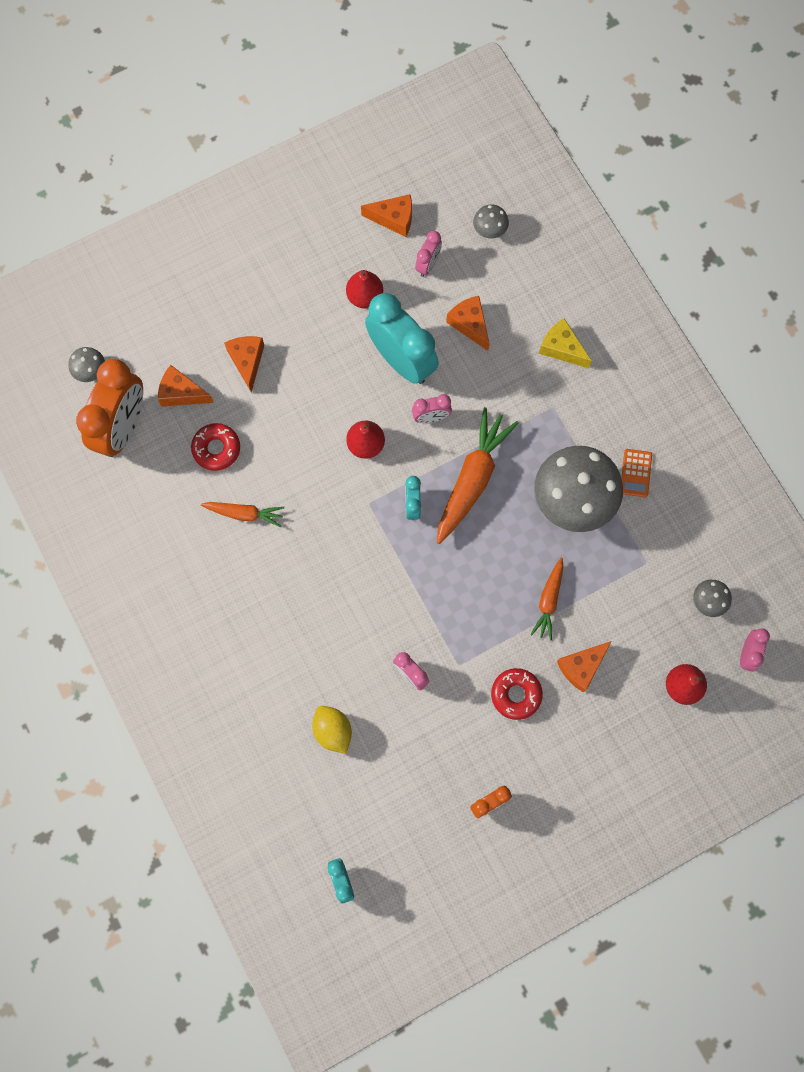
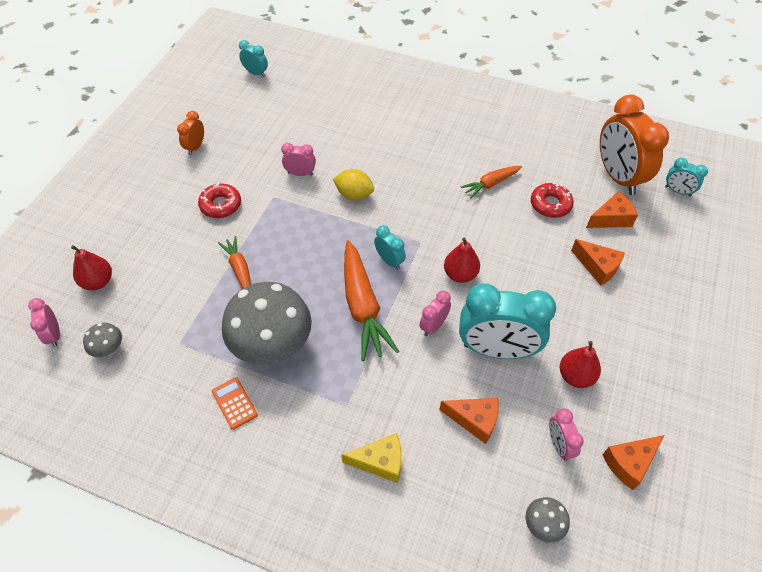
camera: 140 degrees right, 20 degrees down
grey mushroom [68,347,105,382] -> turquoise clock [665,158,708,196]
yellow lemon [312,706,352,754] -> yellow lemon moved to [333,169,374,200]
orange cheese [557,641,612,693] -> none

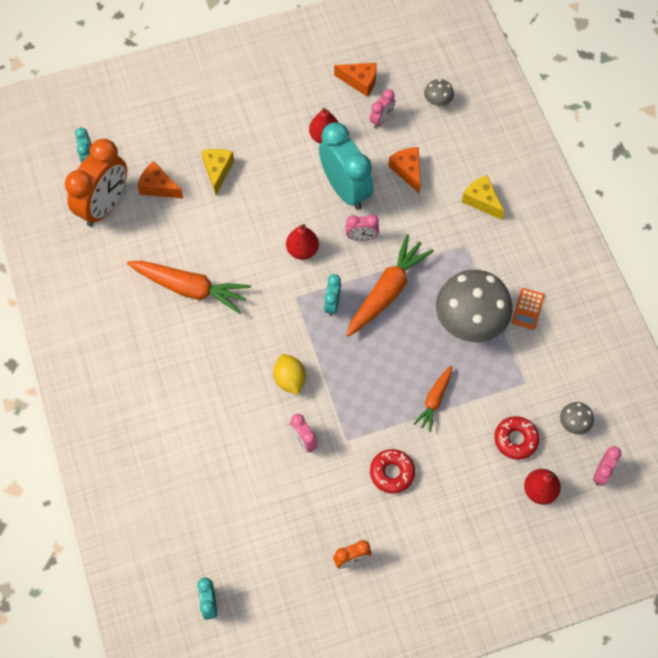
camera: 130 degrees left, 10 degrees up
orange carrot [461,166,522,198] -> orange carrot [127,261,251,314], size x1.79
red donut [531,183,574,218] -> red donut moved to [494,416,539,460]
orange cheese [571,239,625,286] -> yellow cheese [201,149,234,195]

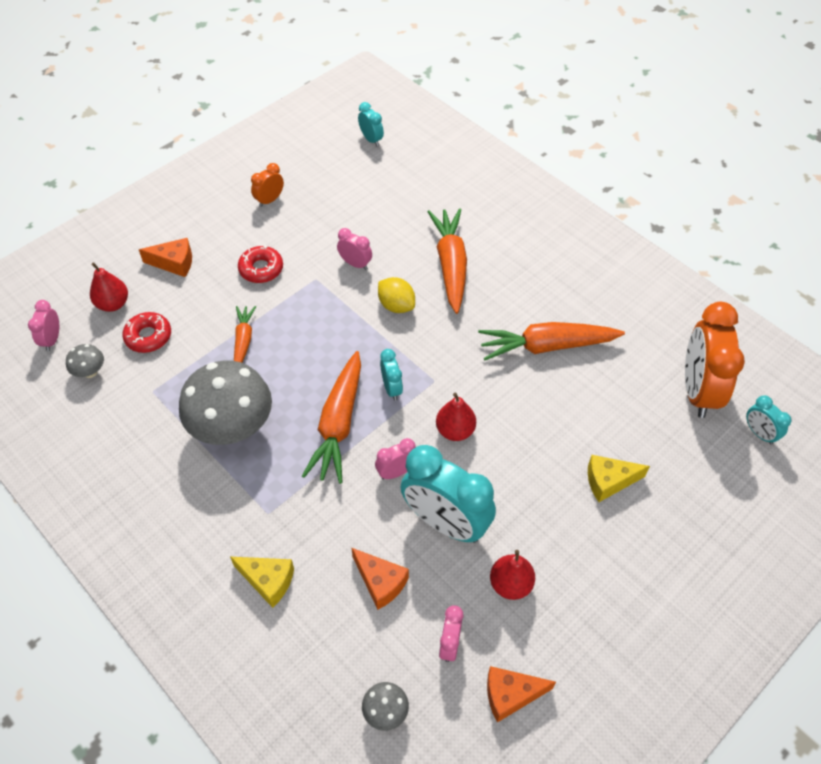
camera: 155 degrees right, 10 degrees down
orange cheese [137,161,183,198] -> orange cheese moved to [139,238,192,277]
yellow cheese [201,149,234,195] -> yellow cheese turned 105 degrees clockwise [588,455,650,502]
orange calculator [512,288,545,330] -> none
none -> orange carrot [428,208,467,314]

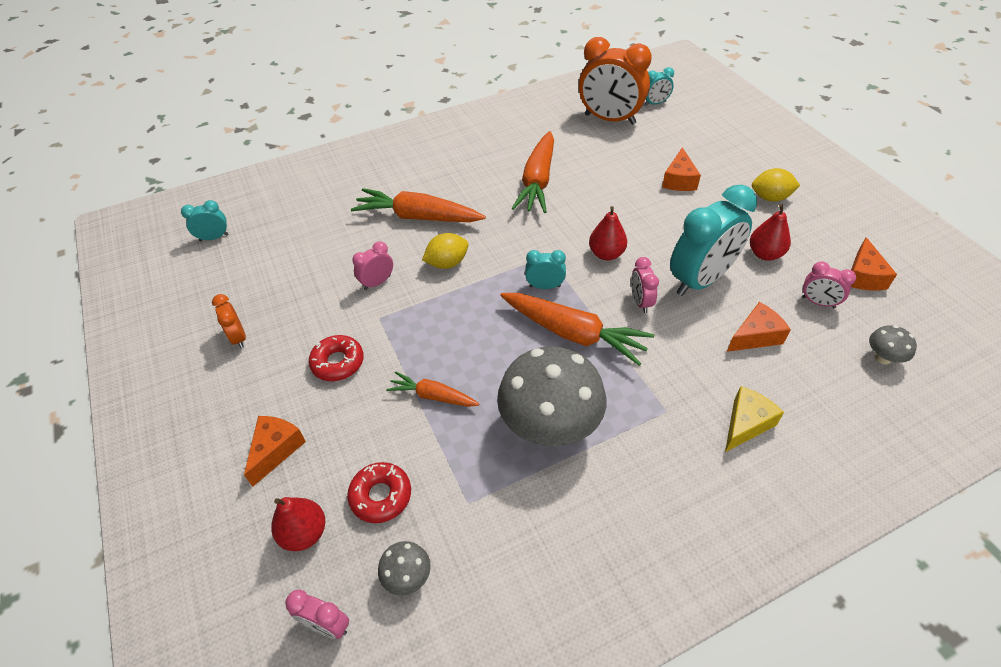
camera: 70 degrees left, 5 degrees down
yellow cheese [588,455,650,502] -> orange cheese [662,147,701,191]
none -> yellow lemon [752,168,800,202]

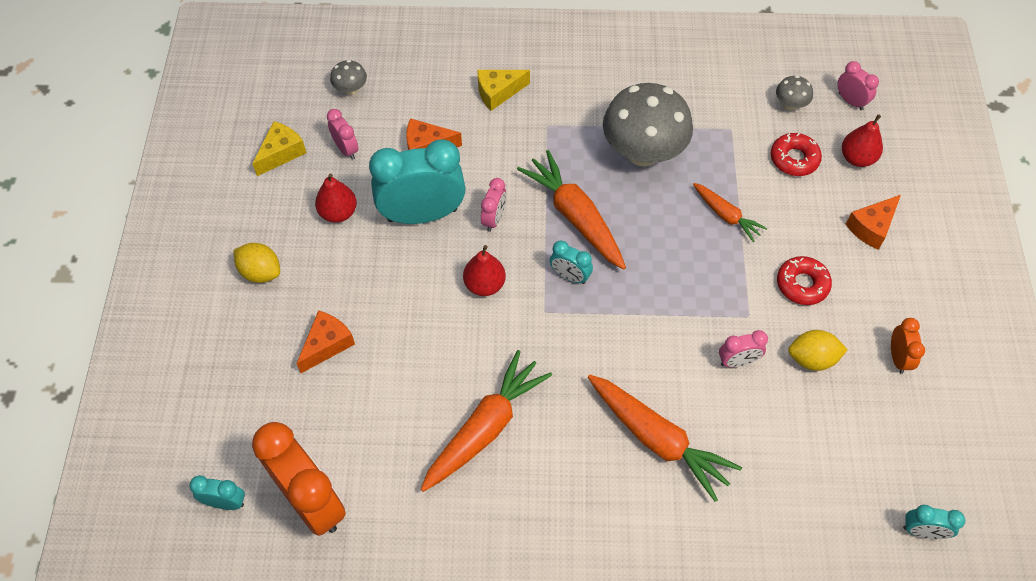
camera: 155 degrees left, 10 degrees up
yellow lemon [422,233,468,269] -> yellow lemon moved to [788,330,848,371]
orange cheese [851,237,897,290] -> yellow cheese [252,121,306,176]

